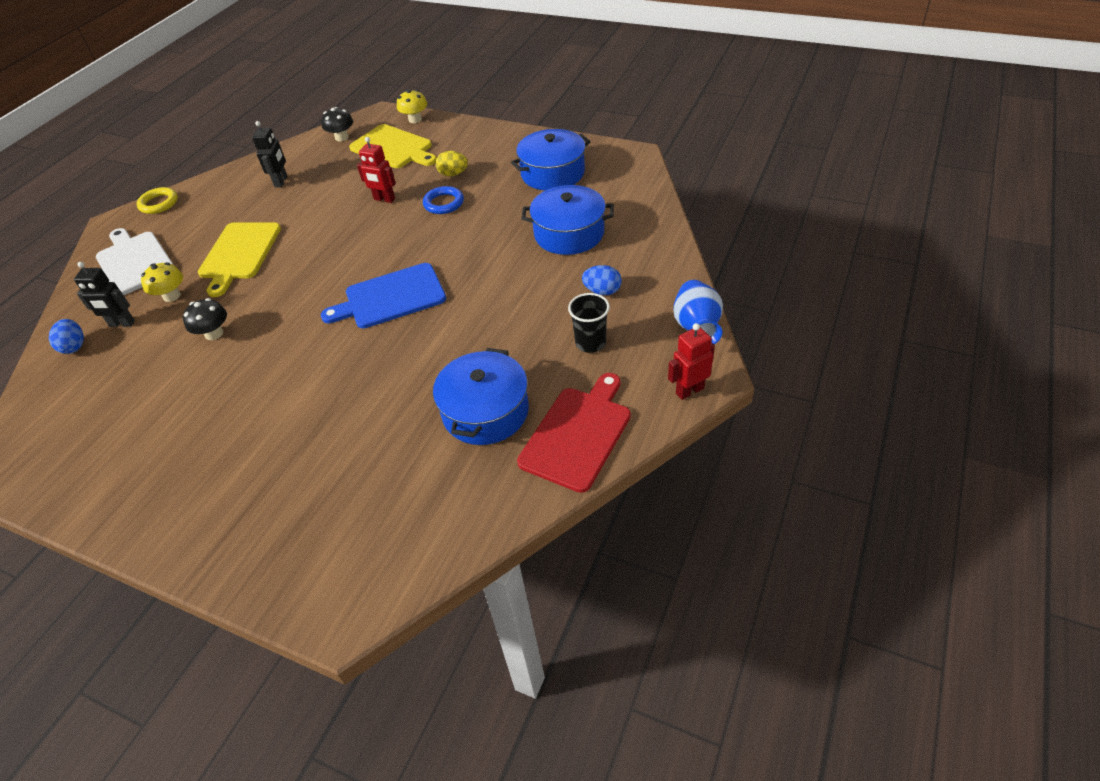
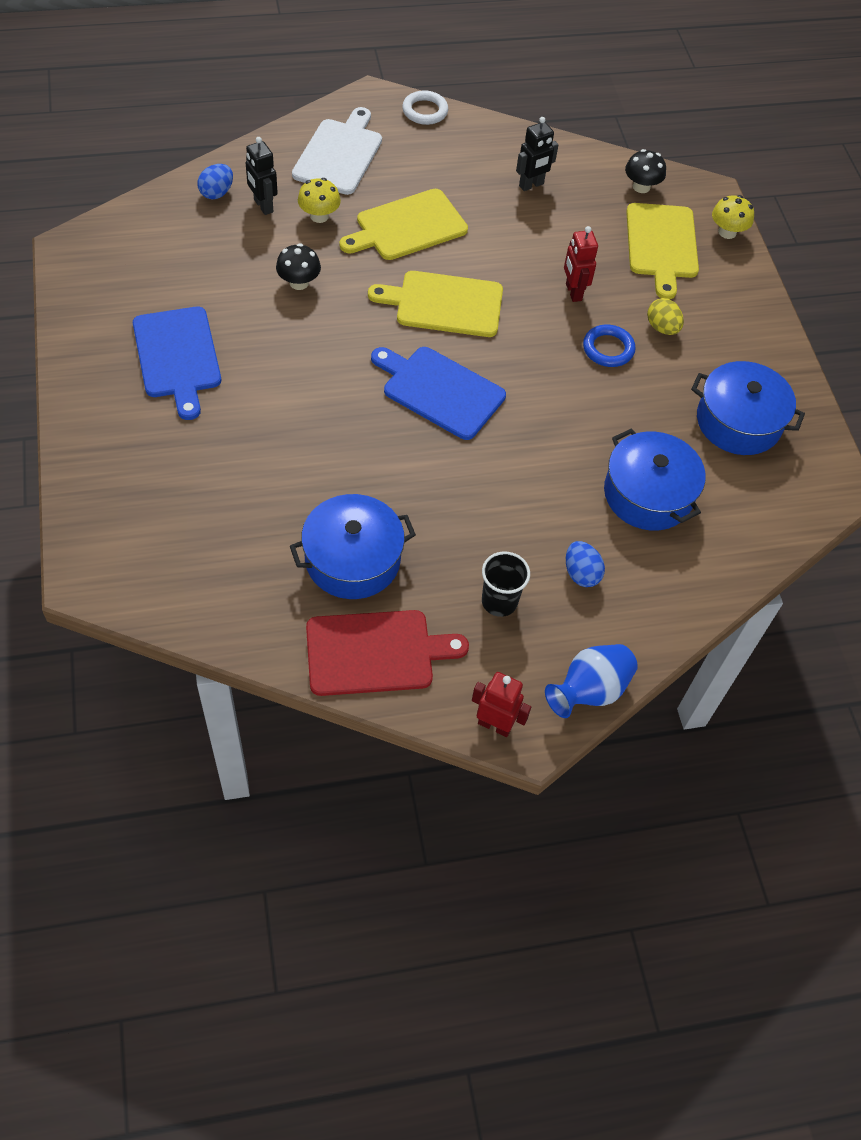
camera: 45 degrees right, 10 degrees up
yellow ring [137,187,178,214] -> white ring [402,90,448,125]
none -> blue cutting board [133,307,221,420]
none -> yellow cutting board [368,271,503,337]

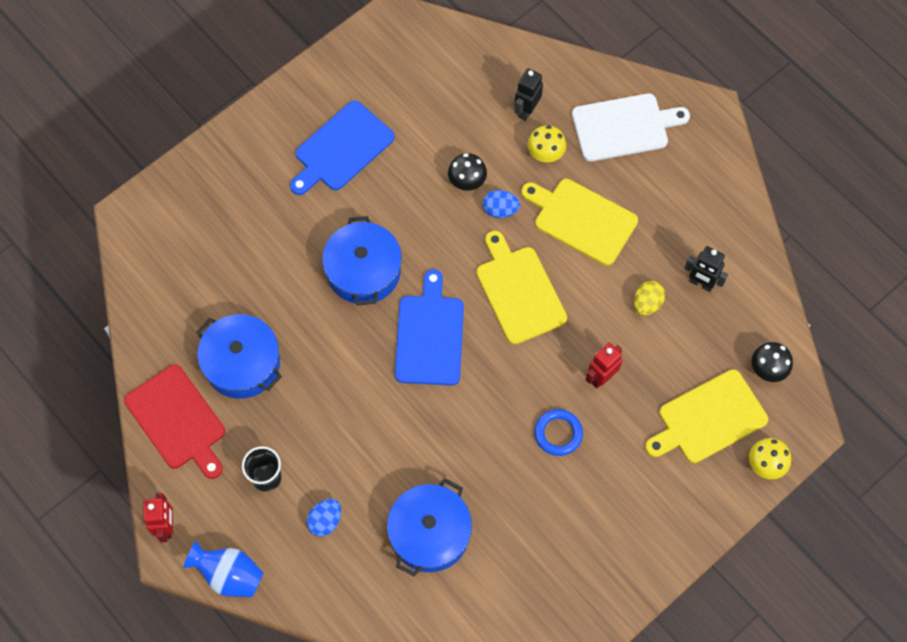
camera: 65 degrees right, 10 degrees up
blue egg [197,164,233,200] -> blue egg moved to [483,190,520,218]
white ring [402,90,448,125] -> none
yellow egg [647,298,684,335] -> yellow egg moved to [634,281,665,316]
blue pot [691,361,805,455] -> blue pot moved to [322,216,402,305]

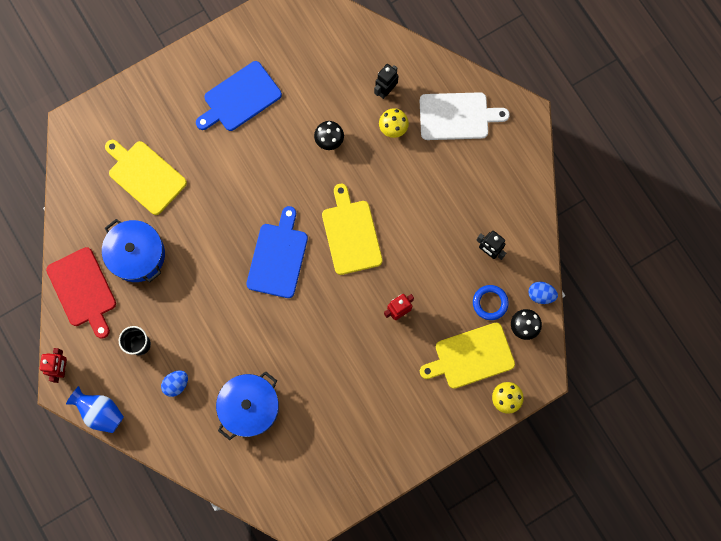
camera: 10 degrees right, 10 degrees up
blue pot [322,216,402,305] -> none
blue egg [483,190,520,218] -> blue egg moved to [528,282,558,304]
yellow cutting board [521,179,638,266] -> yellow cutting board moved to [105,140,187,215]
blue ring [534,409,583,456] -> blue ring moved to [473,285,509,320]
yellow egg [634,281,665,316] -> none

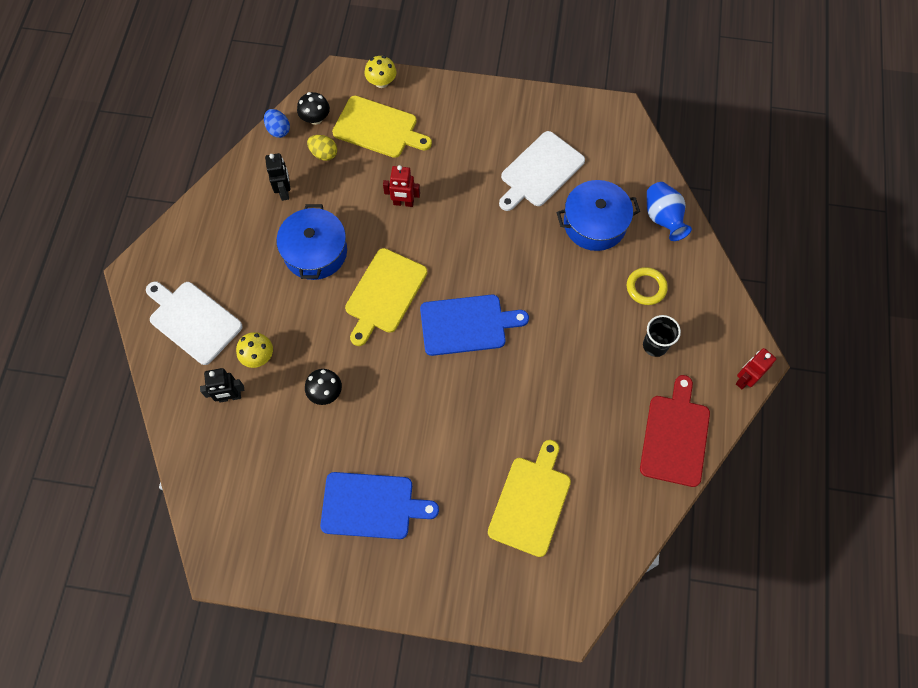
camera: 140 degrees left, 10 degrees down
blue vase [66,386,124,433] -> blue vase moved to [647,182,692,241]
blue pot [102,219,165,283] -> blue pot moved to [277,204,347,280]
yellow cutting board [105,140,187,215] -> yellow cutting board turned 150 degrees counterclockwise [488,440,571,557]
blue egg [161,371,188,397] -> yellow ring [627,267,668,305]
blue cutting board [246,206,308,298] -> blue cutting board turned 150 degrees counterclockwise [420,295,529,356]
blue ring [473,285,509,320] -> yellow egg [307,135,337,161]
none -> white cutting board [499,131,585,211]

